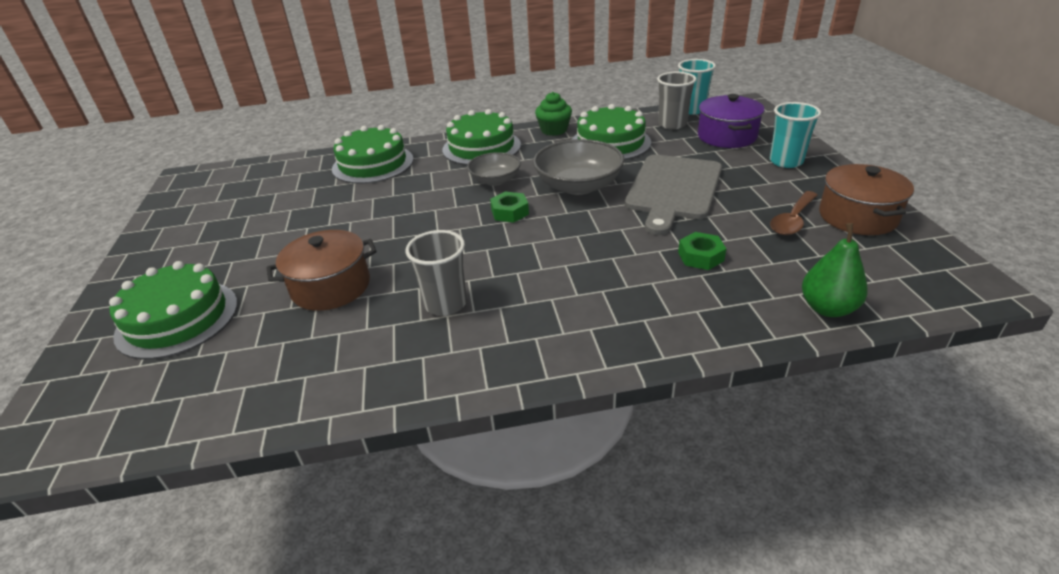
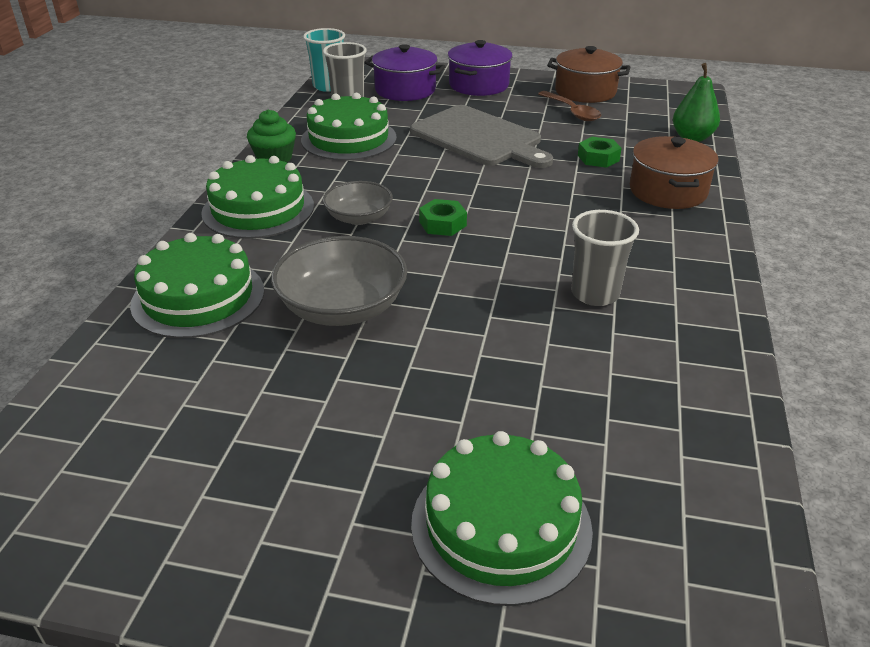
camera: 70 degrees left, 0 degrees up
brown pot [267,230,377,311] -> brown pot moved to [630,136,718,209]
grey bowl [533,139,625,195] -> grey bowl moved to [271,236,407,326]
turquoise cup [770,102,821,168] -> purple pot [448,40,513,96]

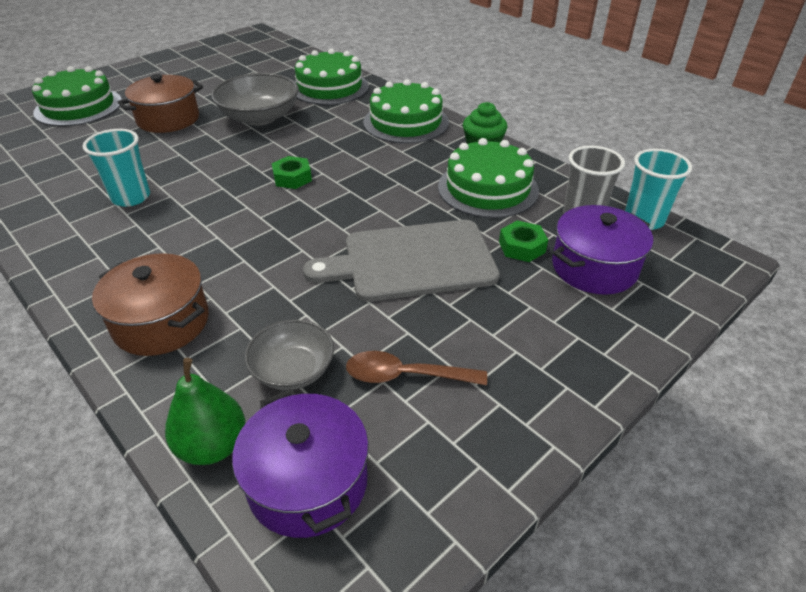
camera: 125 degrees right, 5 degrees up
grey bowl [323,181,393,225] -> grey bowl moved to [245,320,334,390]
purple pot [448,40,513,96] -> purple pot moved to [232,389,369,538]
brown pot [547,46,630,103] -> brown pot moved to [118,74,203,133]
grey cup [571,210,639,306] -> turquoise cup [83,129,150,207]
green nut [578,137,622,168] -> green nut moved to [499,220,548,262]

